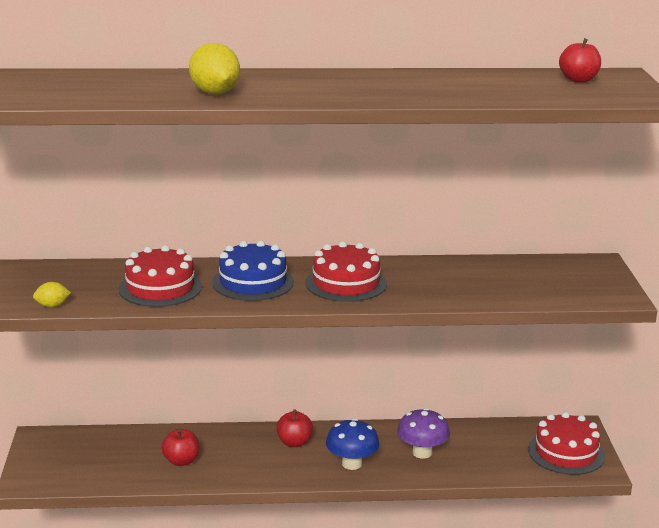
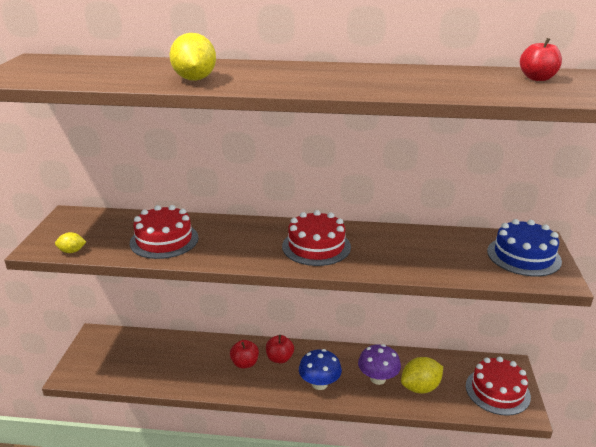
camera: 10 degrees right, 5 degrees up
red apple [161,429,199,466] -> red apple moved to [230,340,259,369]
blue cake [212,240,294,301] -> blue cake moved to [487,219,562,277]
none -> yellow lemon [401,357,443,393]

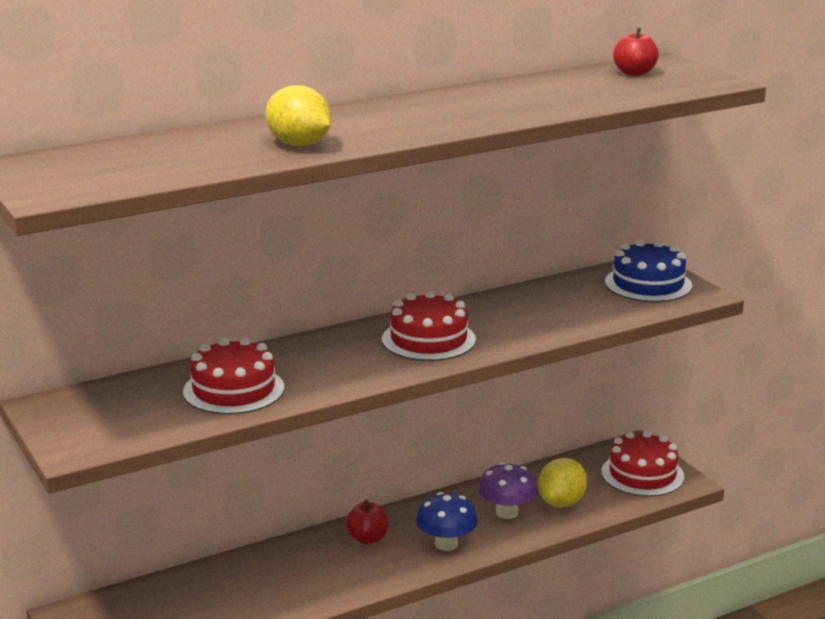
camera: 35 degrees left, 5 degrees down
yellow lemon [55,232,86,253] -> none
red apple [230,340,259,369] -> none

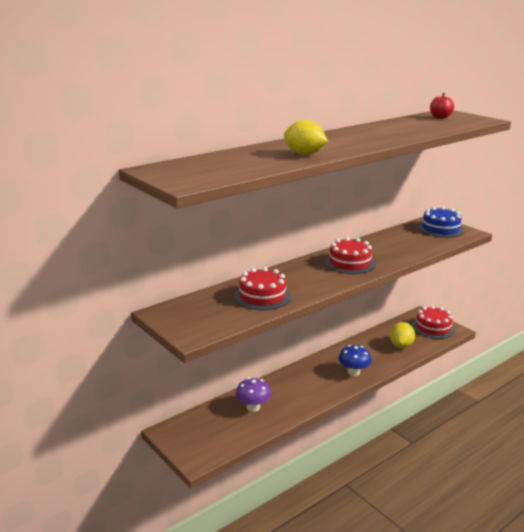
camera: 10 degrees left, 0 degrees up
red apple [345,500,389,544] -> none
purple mushroom [478,462,538,519] -> purple mushroom moved to [236,378,271,412]

